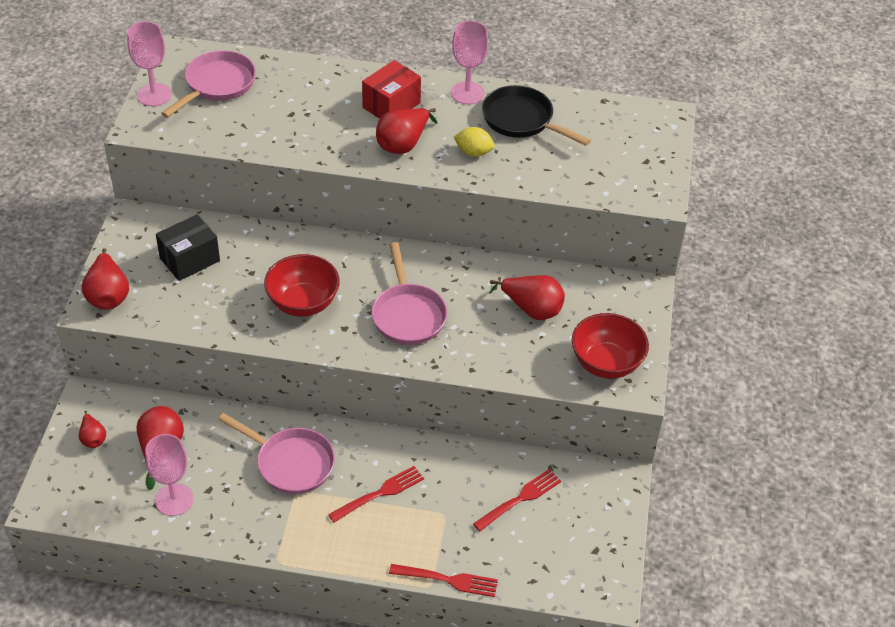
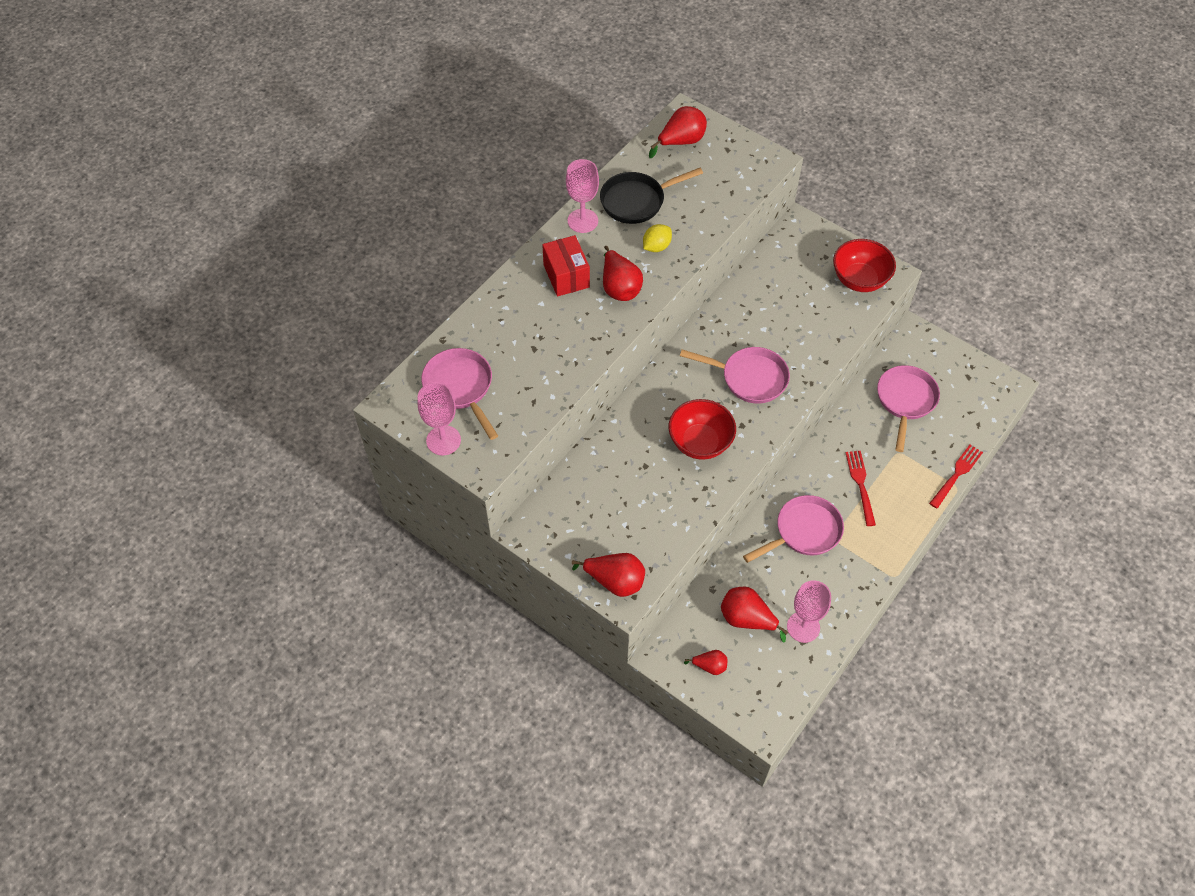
camera: 60 degrees left, 10 degrees up
black box [156,214,220,281] -> none
red fork [473,469,561,531] -> pink pan [877,365,940,452]
red pear [489,275,565,320] -> red pear moved to [649,106,707,158]

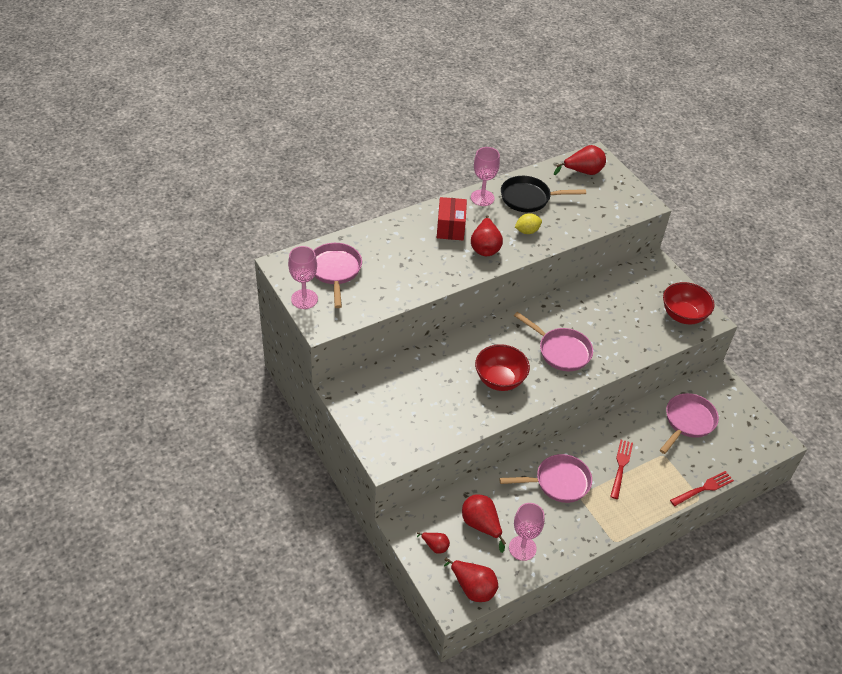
camera: 20 degrees right, 10 degrees down
red pear [572,553,645,597] -> red pear moved to [444,558,498,602]

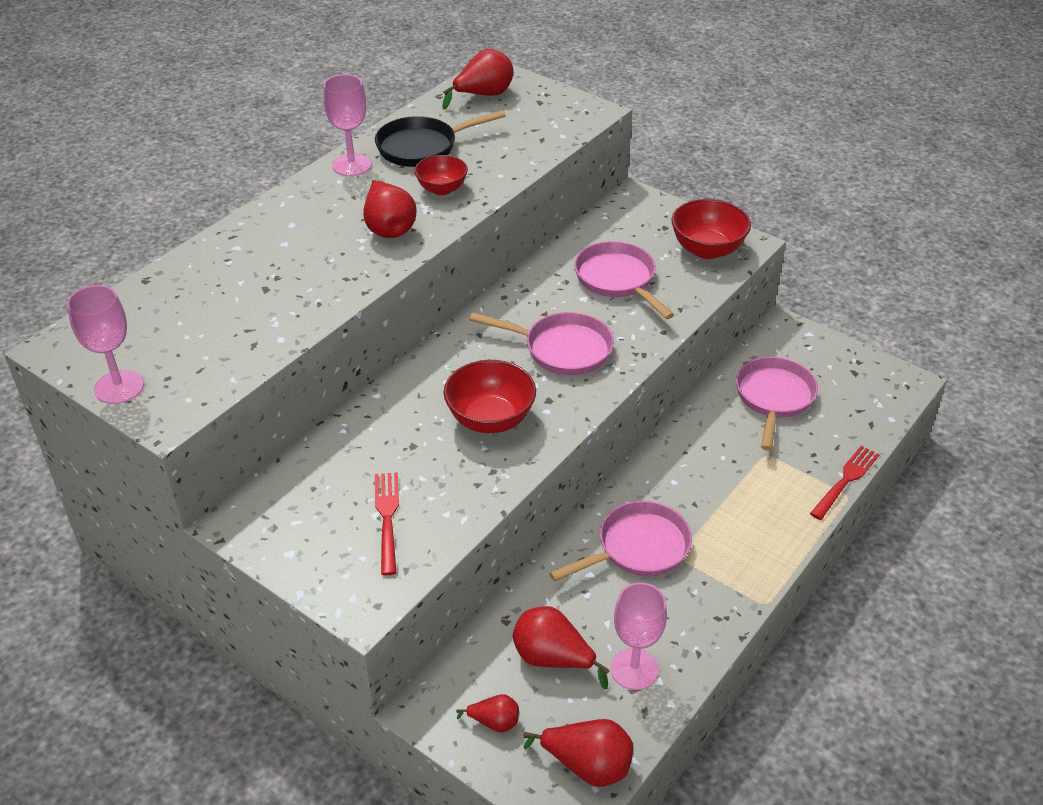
camera: 20 degrees left, 5 degrees down
pink pan [314,243,362,308] -> pink pan moved to [574,241,675,319]
red box [437,197,467,240] -> none
yellow lemon [515,213,542,234] -> red bowl [414,155,468,195]
red fork [610,440,633,499] -> red fork moved to [375,472,399,575]

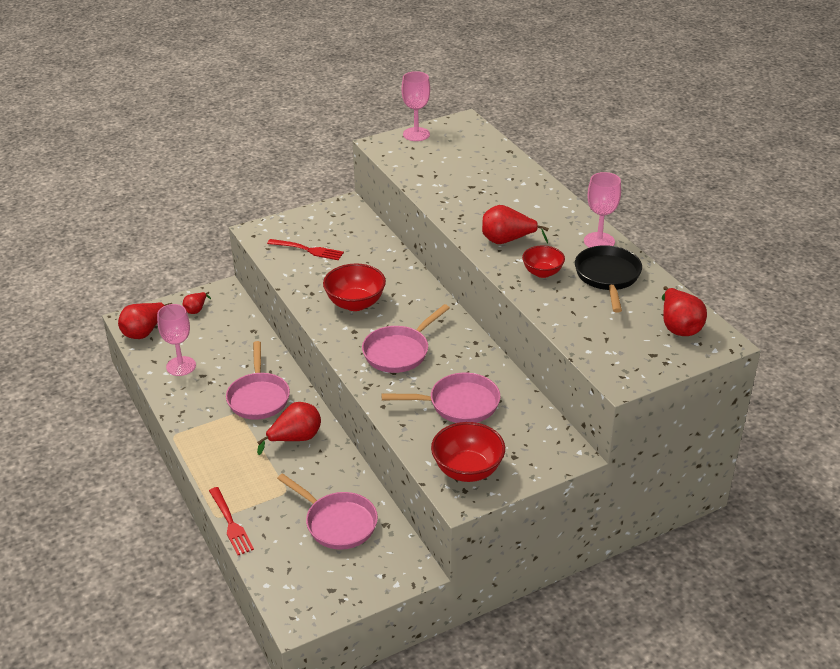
camera: 115 degrees right, 5 degrees down
red pear [513,606,610,689] -> red pear moved to [257,402,321,455]

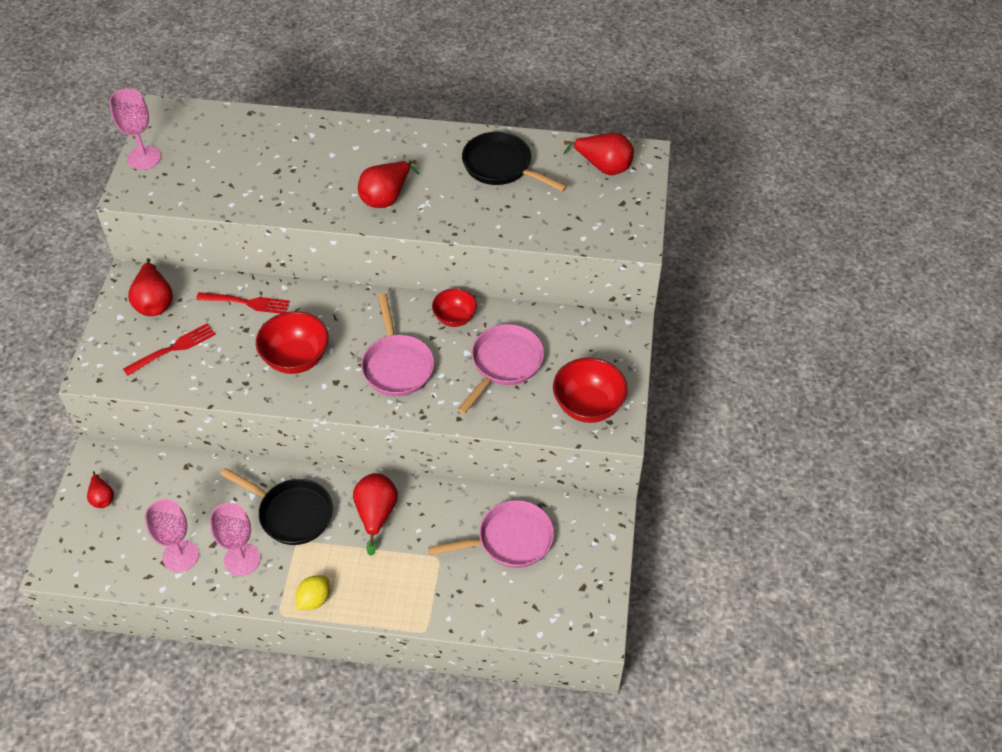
camera: 55 degrees left, 15 degrees up
red pear [118,302,172,339] -> red pear moved to [128,258,173,316]
red fork [209,487,254,555] -> red fork moved to [196,292,290,314]
pink pan [226,341,290,420] -> black pan [220,468,333,545]
red bowl [522,245,565,278] -> red bowl moved to [432,288,477,327]
pink goblet [584,172,621,248] -> pink goblet moved to [210,503,260,576]
none -> yellow lemon [296,575,330,610]

